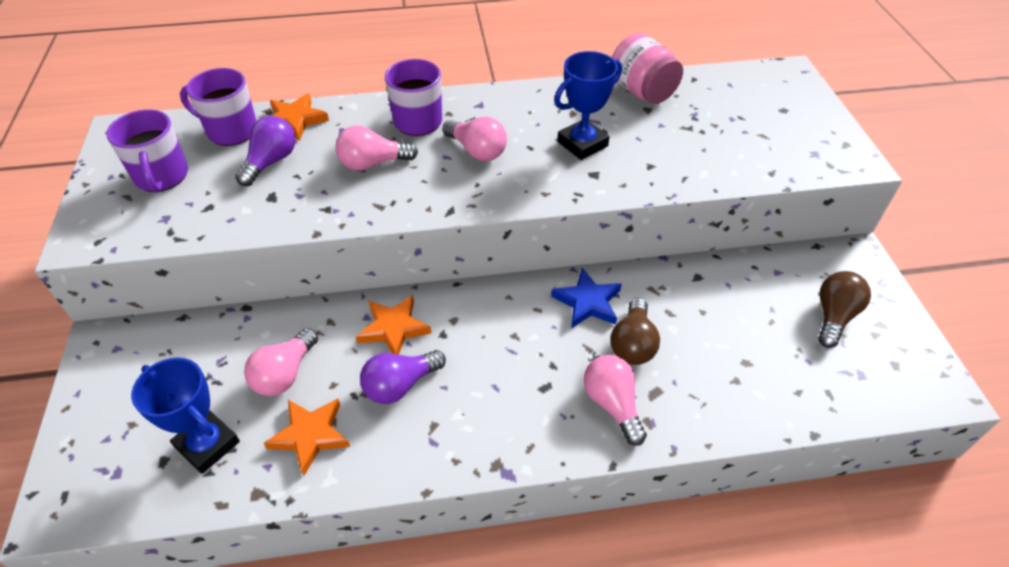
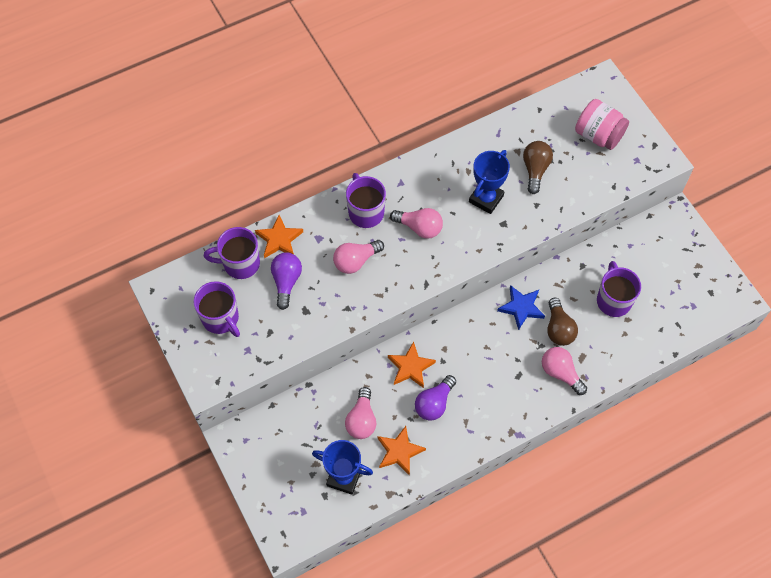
camera: 20 degrees left, 15 degrees up
pink jar [612,33,683,104] -> pink jar moved to [575,99,629,150]
brown light bulb [818,271,871,348] -> brown light bulb moved to [523,141,553,194]
none -> purple mug [597,261,641,317]

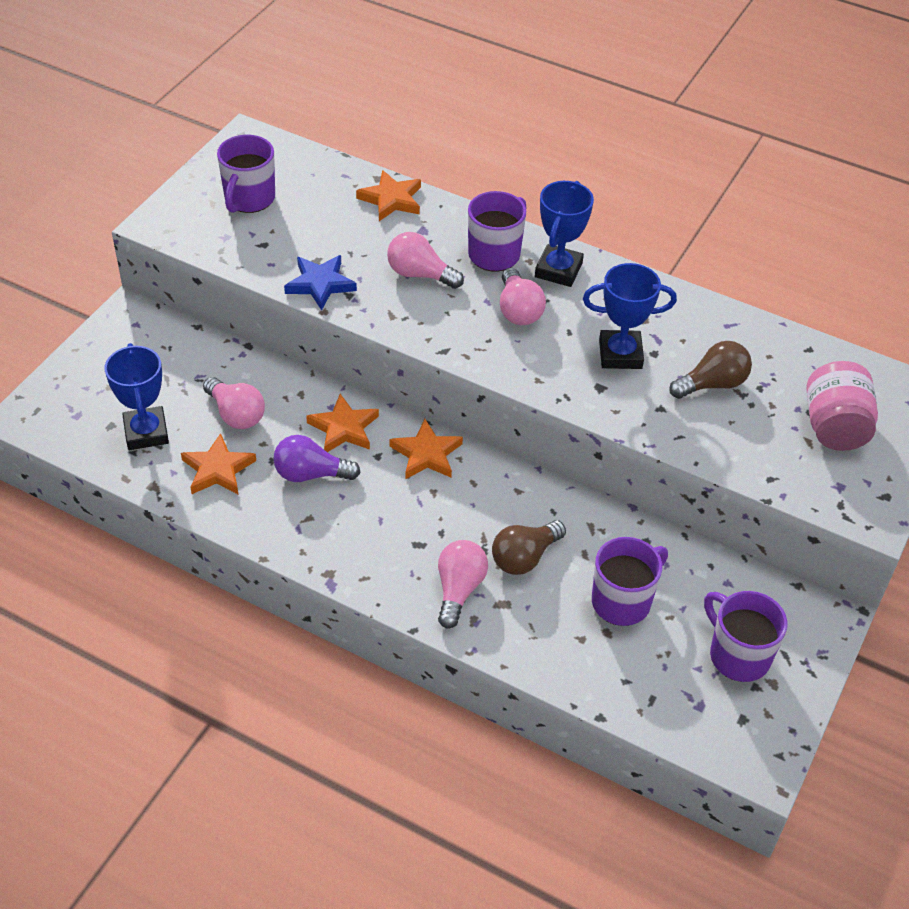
camera: 55 degrees right, 15 degrees down
purple mug [204,227,260,279] -> purple mug moved to [704,591,787,682]
purple light bulb [271,252,302,310] -> none
pink light bulb [345,387,377,439] -> pink light bulb turned 105 degrees counterclockwise [203,377,265,429]
blue star [497,285,545,330] -> blue star moved to [284,255,357,310]
none -> orange star [390,419,463,479]
none -> blue trophy [535,181,594,287]

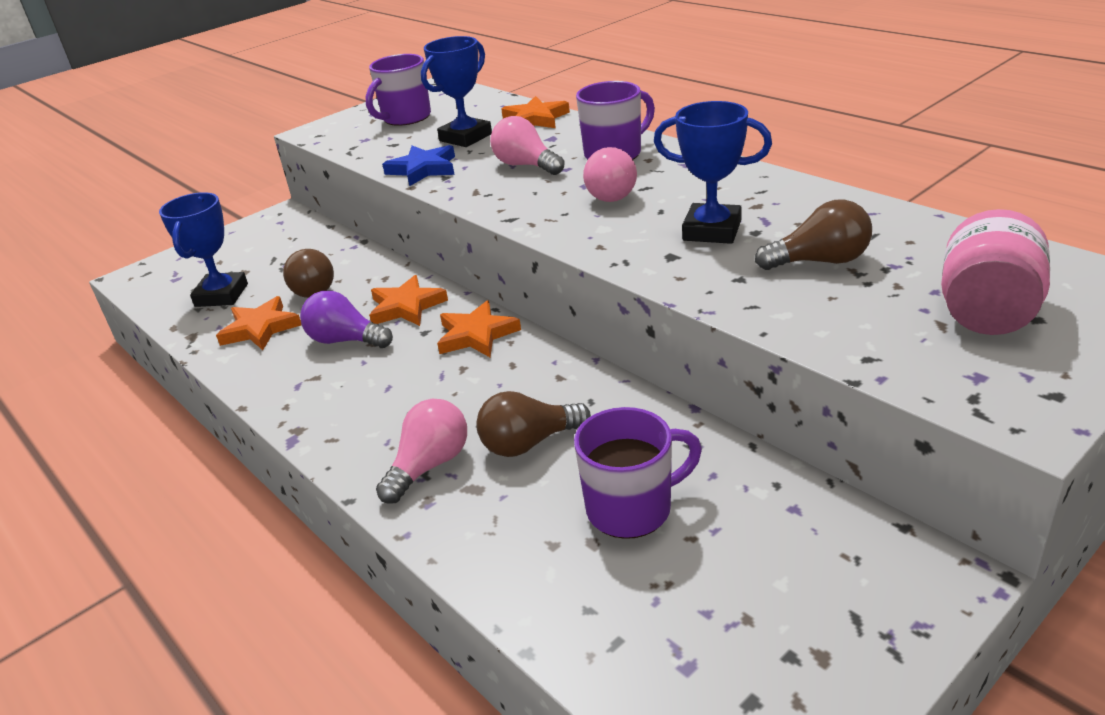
camera: 25 degrees right, 15 degrees down
pink light bulb [203,377,265,429] -> brown light bulb [283,249,334,298]
blue trophy [535,181,594,287] -> blue trophy moved to [421,36,492,147]
purple mug [704,591,787,682] -> none

